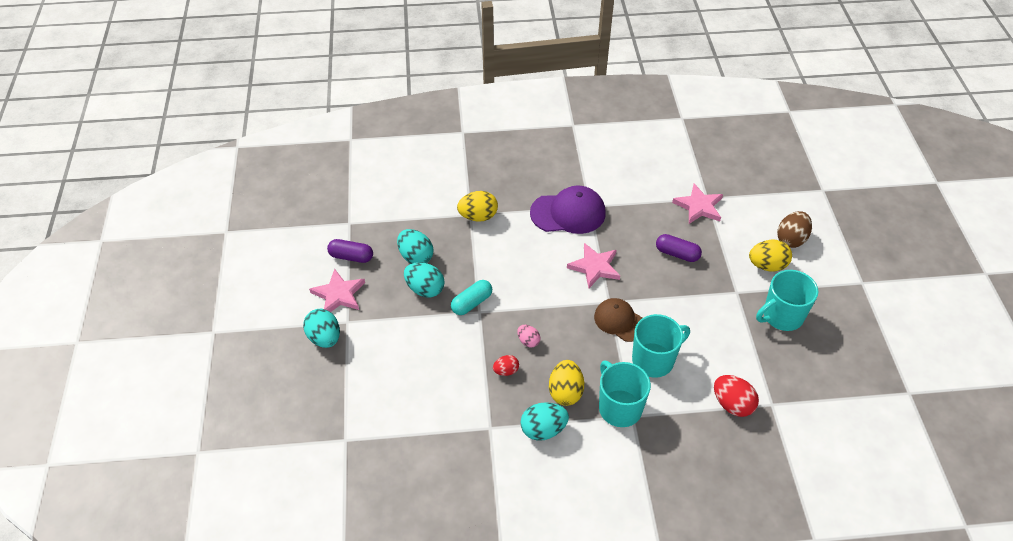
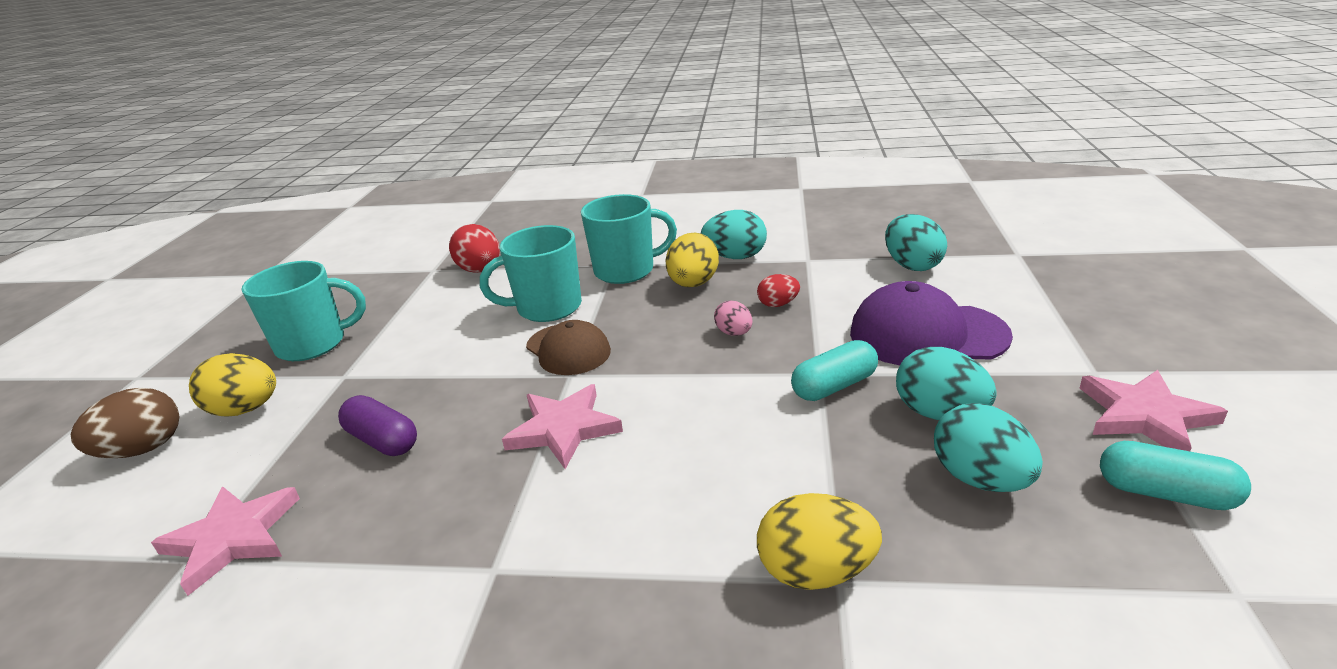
camera: 165 degrees left, 20 degrees down
turquoise egg [303,309,340,348] -> turquoise egg moved to [885,214,947,271]
purple capsule [327,239,373,263] -> turquoise capsule [1100,441,1251,510]
purple cap [530,185,606,234] -> purple cap moved to [850,281,1013,365]
turquoise mug [599,361,651,427] -> turquoise mug turned 90 degrees counterclockwise [581,194,677,284]

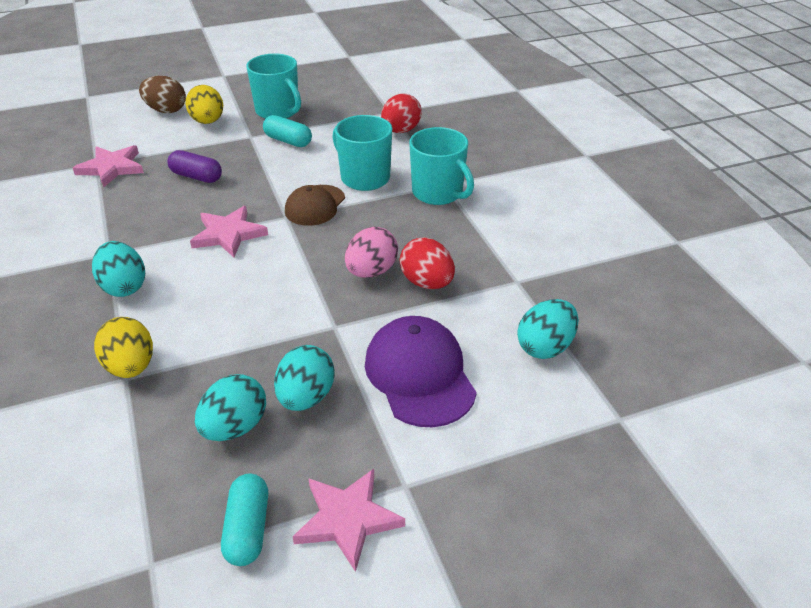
camera: 60 degrees right, 10 degrees up
purple capsule [338,395,417,456] -> purple capsule turned 75 degrees counterclockwise [167,150,222,183]
yellow egg [665,232,719,287] -> none
turquoise egg [701,210,767,259] -> turquoise egg moved to [92,241,145,297]
pink egg [714,300,753,336] -> pink egg [345,227,398,278], size x1.72
red egg [757,274,800,307] -> red egg [400,237,455,289], size x1.72
turquoise capsule [791,340,878,401] -> turquoise capsule moved to [263,115,312,147]

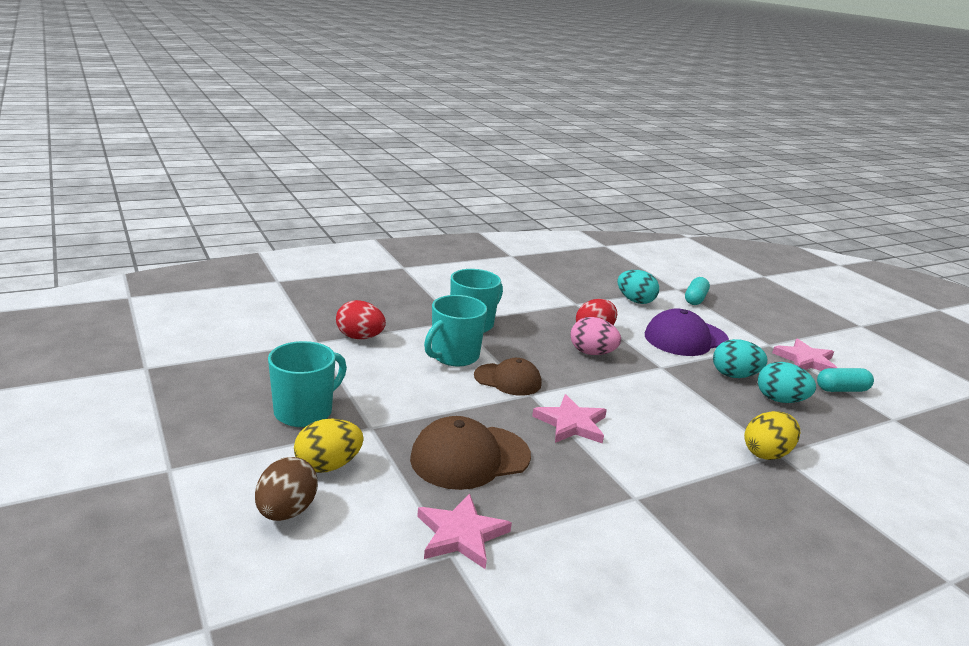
camera: 100 degrees left, 15 degrees down
turquoise egg [92,241,145,297] -> none
purple capsule [167,150,222,183] -> brown cap [410,416,531,490]
turquoise capsule [263,115,312,147] -> turquoise capsule moved to [685,277,710,305]

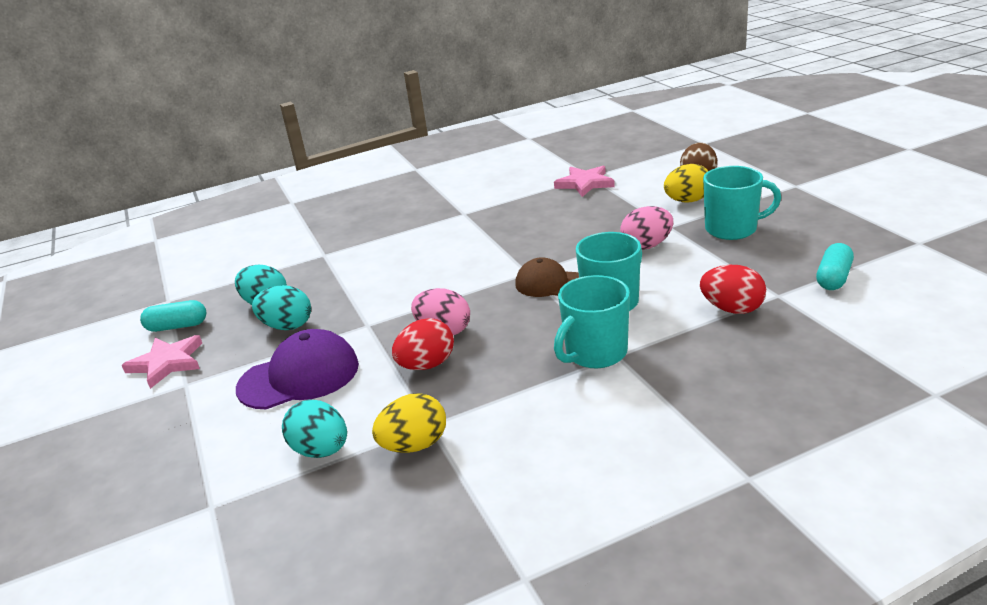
camera: 170 degrees left, 5 degrees up
turquoise mug [268,341,347,427] -> turquoise mug turned 135 degrees counterclockwise [703,166,781,240]
brown cap [410,416,531,490] -> none
pink star [532,394,607,444] -> none
turquoise capsule [685,277,710,305] -> turquoise capsule moved to [816,243,854,290]
yellow egg [744,411,800,460] -> yellow egg moved to [372,393,446,453]
none -> pink egg [620,206,673,250]

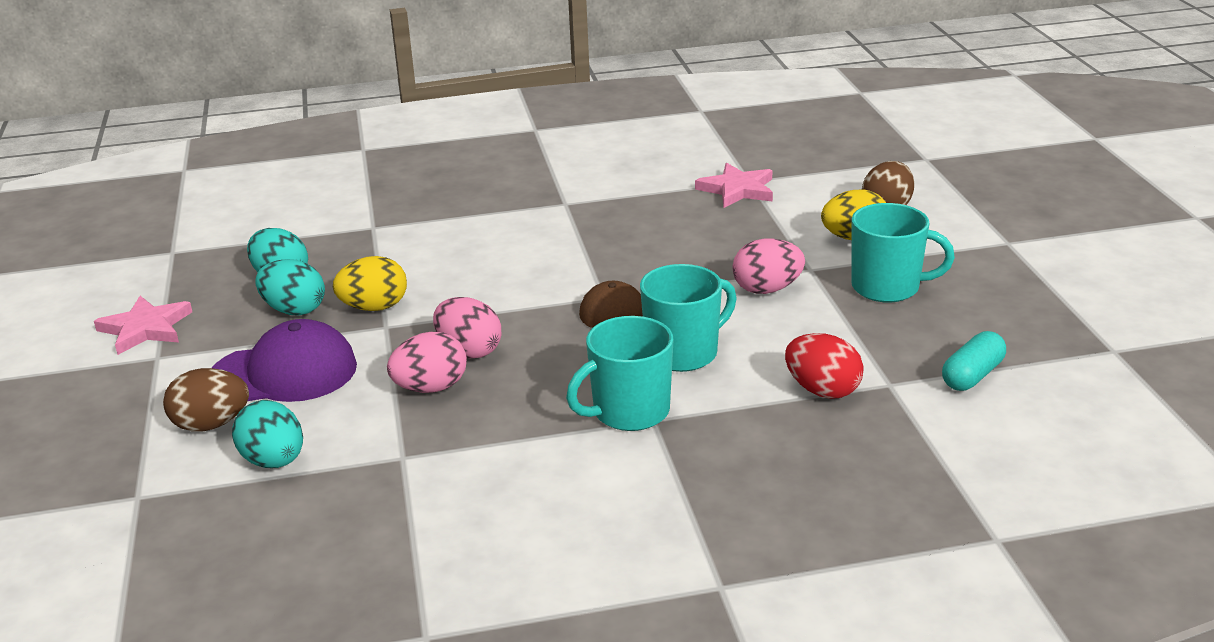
camera: 10 degrees right, 0 degrees up
turquoise capsule [140,300,206,332] -> none
yellow egg [372,393,446,453] -> yellow egg moved to [333,256,407,311]
red egg [392,318,454,370] -> pink egg [387,332,467,393]
none -> brown egg [163,368,249,432]

